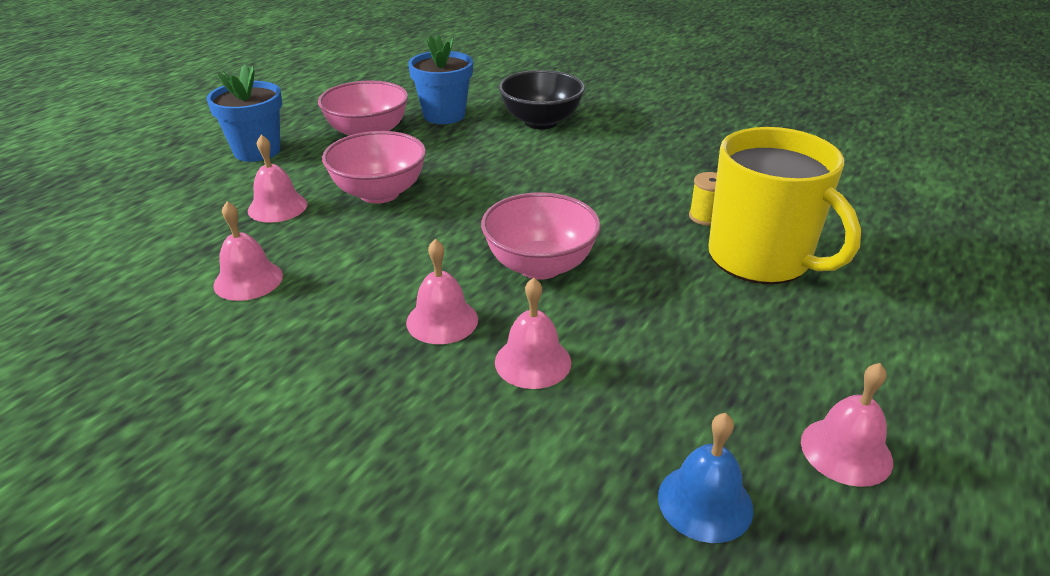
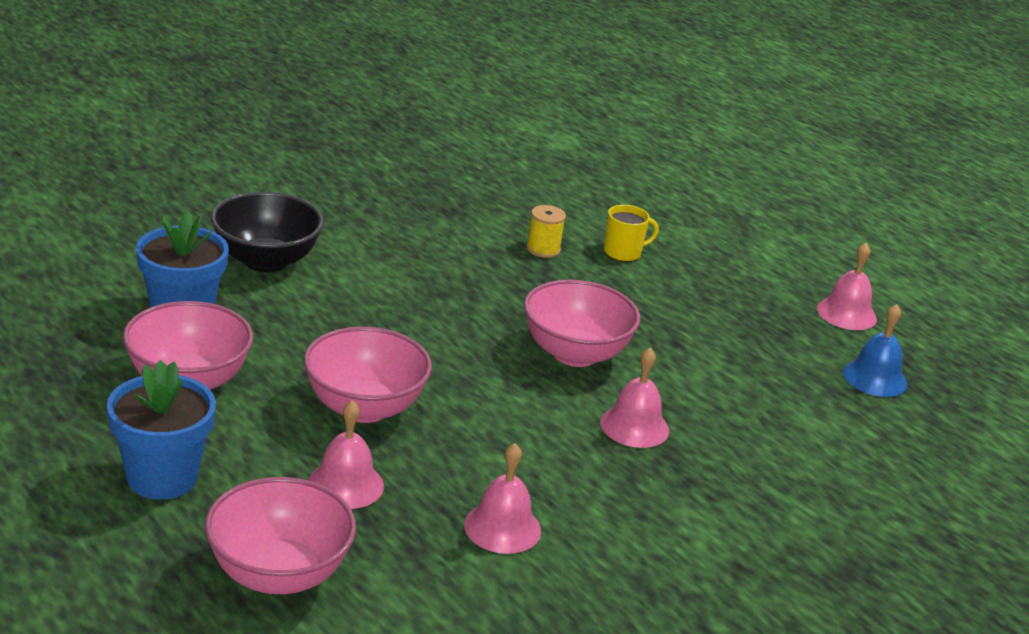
camera: 75 degrees left, 5 degrees down
pink bell [495,278,571,389] -> none
yellow mug [708,127,861,284] -> yellow mug [604,205,659,262], size x0.42
none -> pink bowl [205,477,356,594]

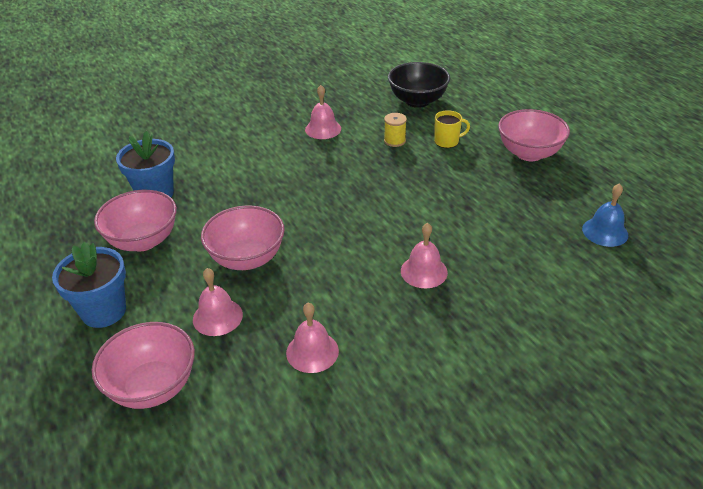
camera: 15 degrees right, 10 degrees up
black bowl [211,192,324,272] -> black bowl moved to [388,62,450,108]
pink bowl [524,280,640,367] -> pink bowl moved to [498,109,570,161]
pink bell [817,243,877,330] -> pink bell moved to [305,85,341,139]

